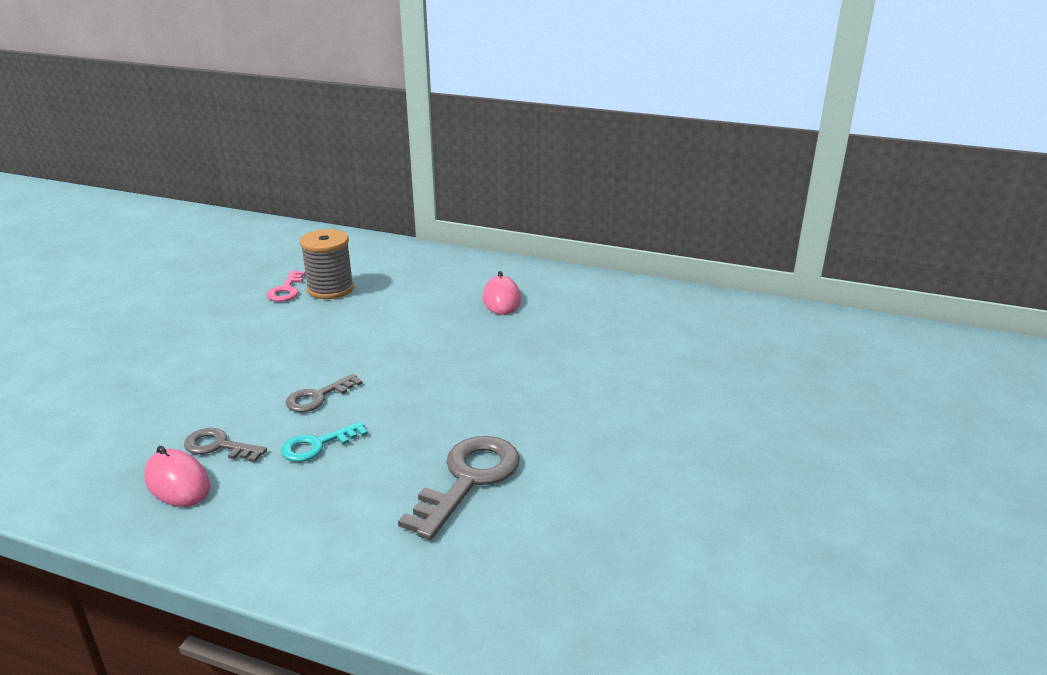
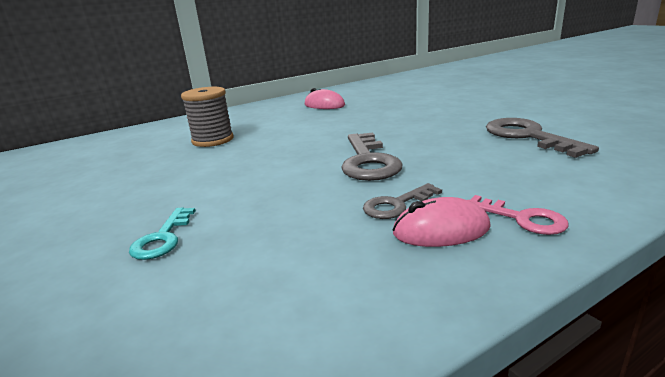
camera: 50 degrees left, 5 degrees down
pink key [267,270,305,302] -> pink key moved to [469,195,569,235]
turquoise key [281,422,368,462] -> turquoise key moved to [129,208,196,260]
grey key [286,374,363,412] -> grey key [341,132,403,181], size x1.73

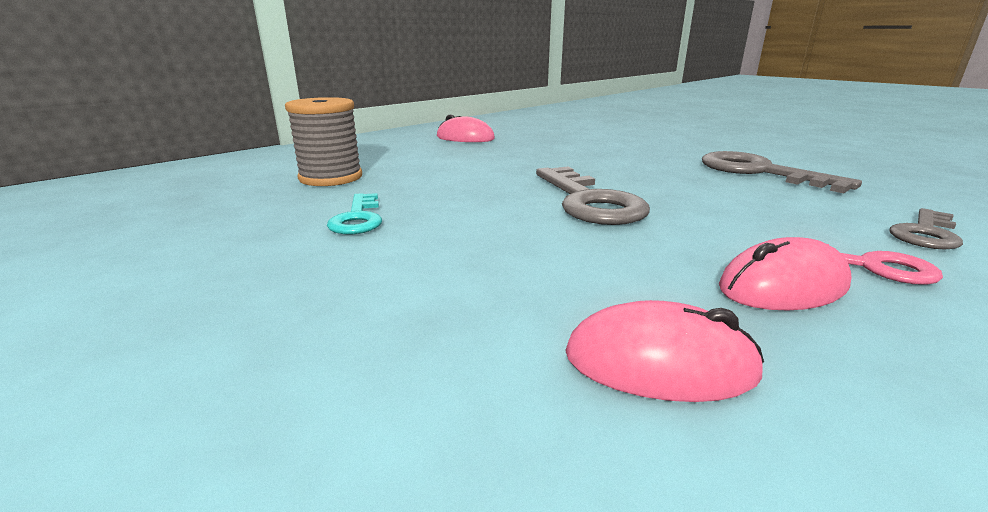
camera: 15 degrees left, 0 degrees up
turquoise key [129,208,196,260] -> turquoise key moved to [327,193,382,234]
grey key [363,183,442,219] -> grey key moved to [890,208,963,250]
none -> pink mouse [565,300,764,402]

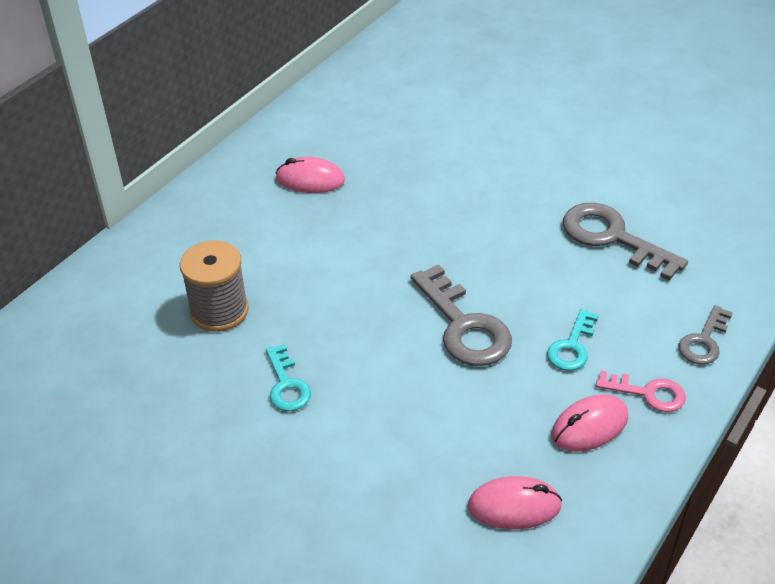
camera: 10 degrees left, 20 degrees up
none -> turquoise key [547,309,599,371]

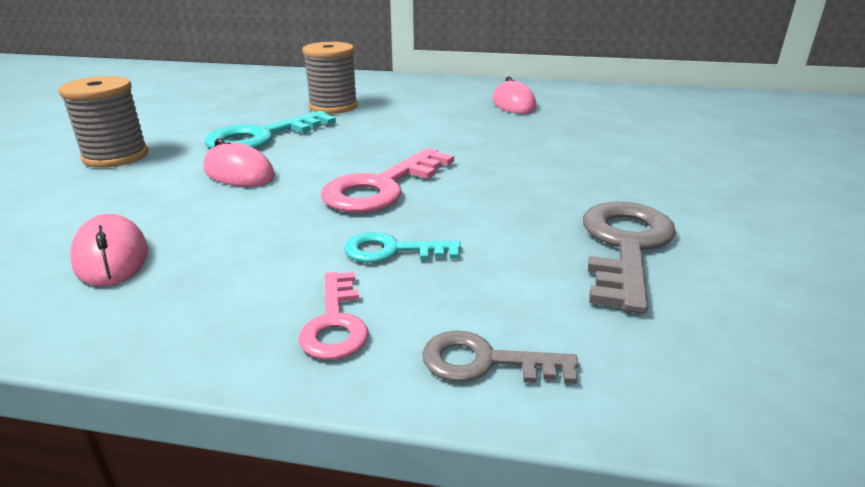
camera: 65 degrees right, 15 degrees down
turquoise key [266,344,311,411] -> turquoise key [205,111,336,149], size x1.73
grey key [411,264,512,366] -> pink key [321,148,454,213]
pink mouse [551,394,628,452] -> pink mouse moved to [204,138,275,187]
none -> grey spool [58,76,148,168]

